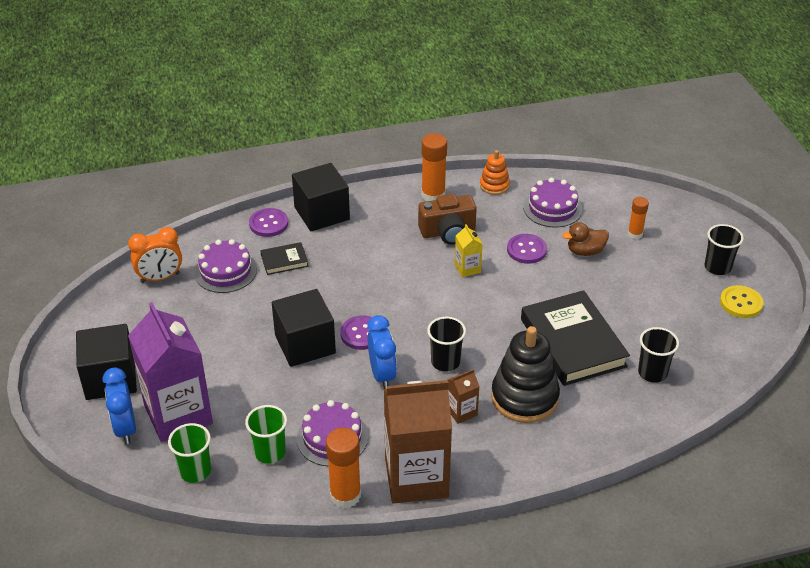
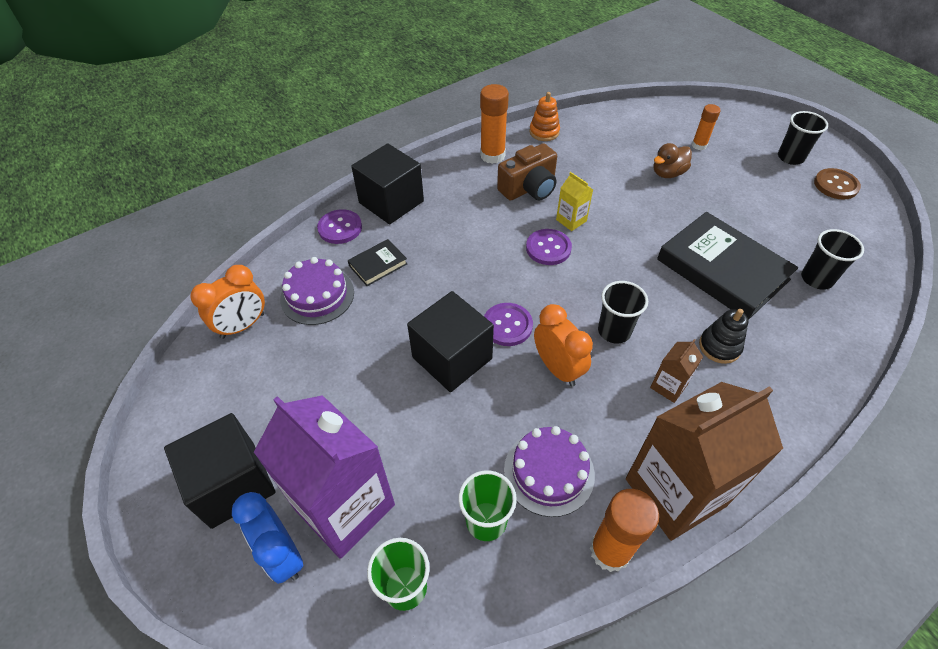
camera: 20 degrees left, 10 degrees up
blue clock [367,315,397,389] -> orange clock [534,304,593,386]
black stacking toy [491,326,560,423] -> black stacking toy [699,309,749,364], size x0.53
purple button [507,234,547,264] -> purple button moved to [526,229,572,265]
purple cake [523,178,582,228] -> none
yellow button [720,285,764,318] -> brown button [814,168,861,200]

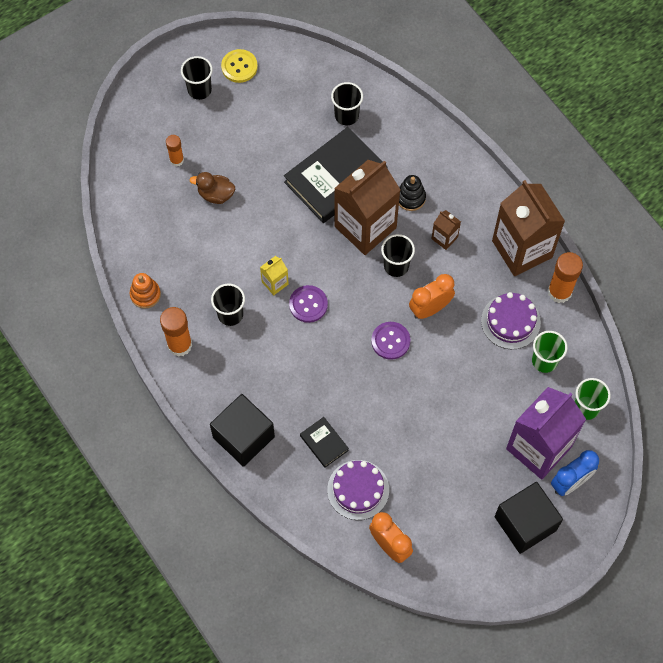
camera: 90 degrees left, 15 degrees up
purple button [317,209,362,244] -> none
black cube [407,291,494,392] -> none
brown camera [497,143,557,200] -> black cup [211,284,245,326]
brown duck [653,143,692,178] -> brown duck turned 135 degrees clockwise [189,172,235,204]
brown button [814,168,861,200] -> yellow button [221,49,258,83]
none -> brown carton [334,160,401,255]

